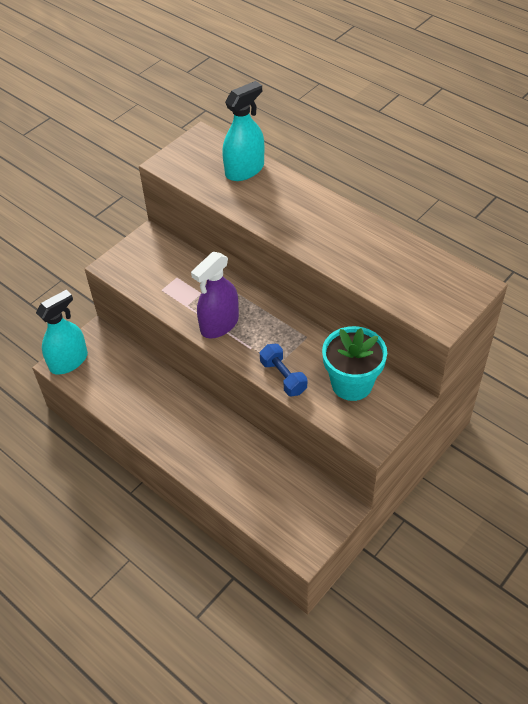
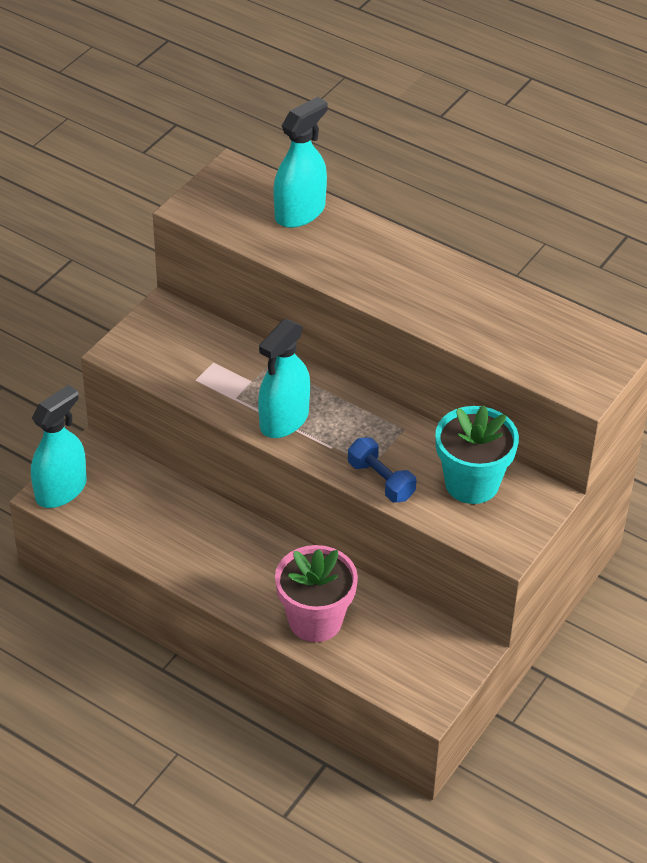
camera: 10 degrees left, 5 degrees down
purple spray bottle [191,252,239,338] -> turquoise spray bottle [258,319,310,438]
none -> pink flower pot [275,545,358,642]

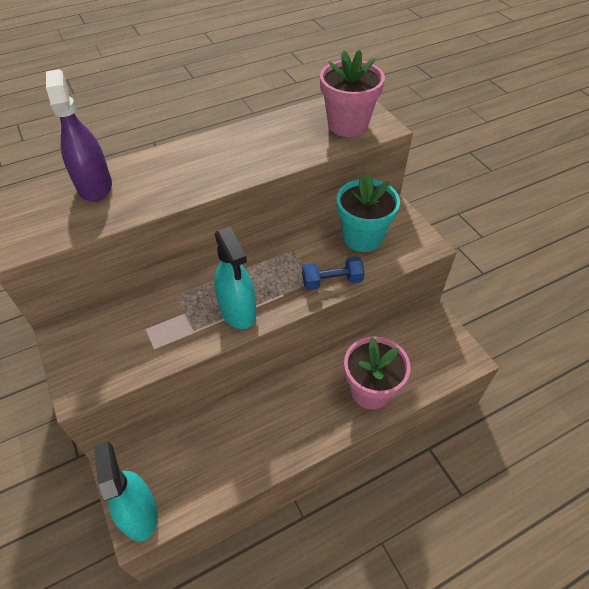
camera: 60 degrees left, 5 degrees up
turquoise spray bottle [273,97,328,228] -> purple spray bottle [46,69,112,202]
none -> pink flower pot [320,50,385,137]

